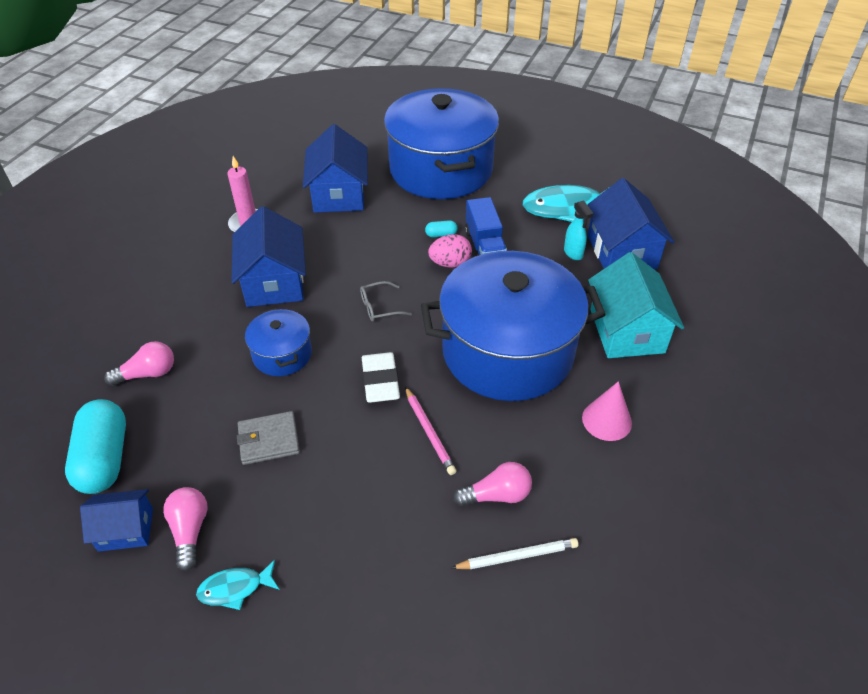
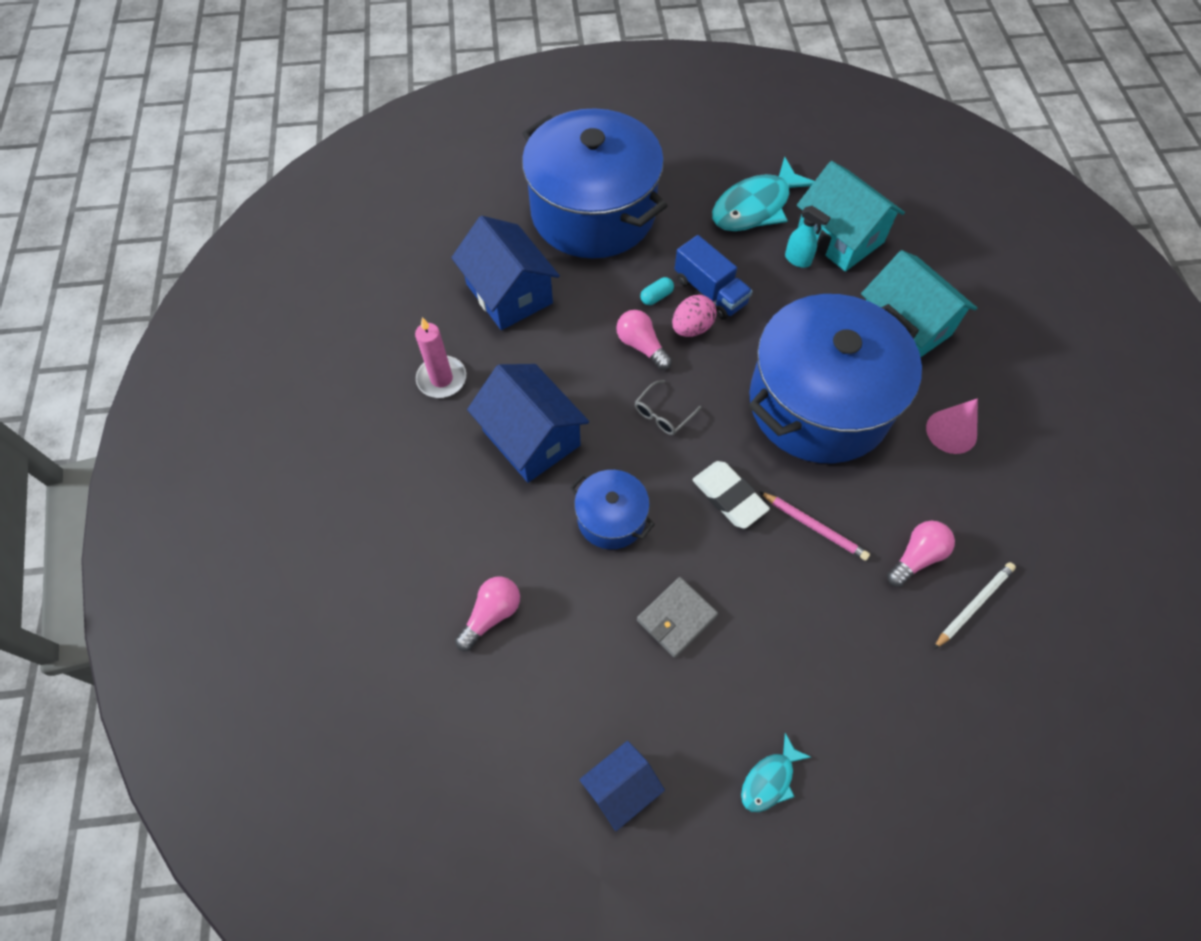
camera: 30 degrees left, 15 degrees up
turquoise capsule [65,399,126,494] -> none
pink light bulb [163,487,208,571] -> pink light bulb moved to [616,310,672,370]
blue house [587,178,675,269] -> turquoise house [797,161,905,271]

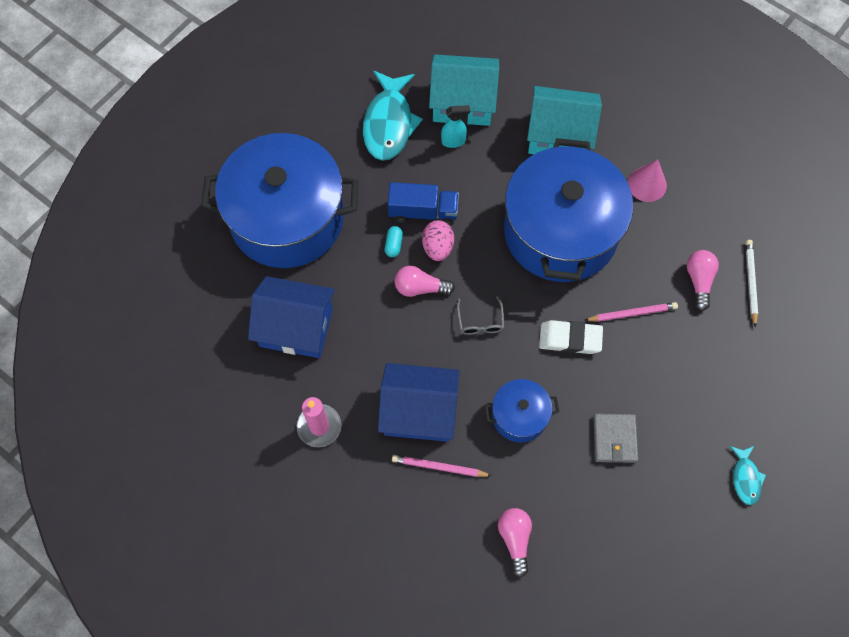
camera: 45 degrees left, 5 degrees up
blue house [579,741,665,831] -> none
none -> pink pencil [392,455,492,477]

